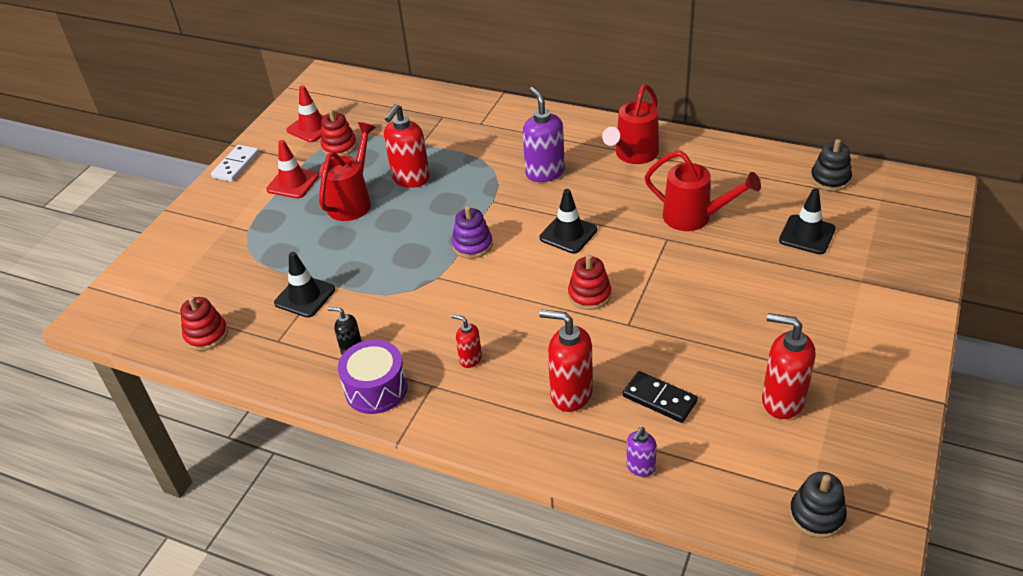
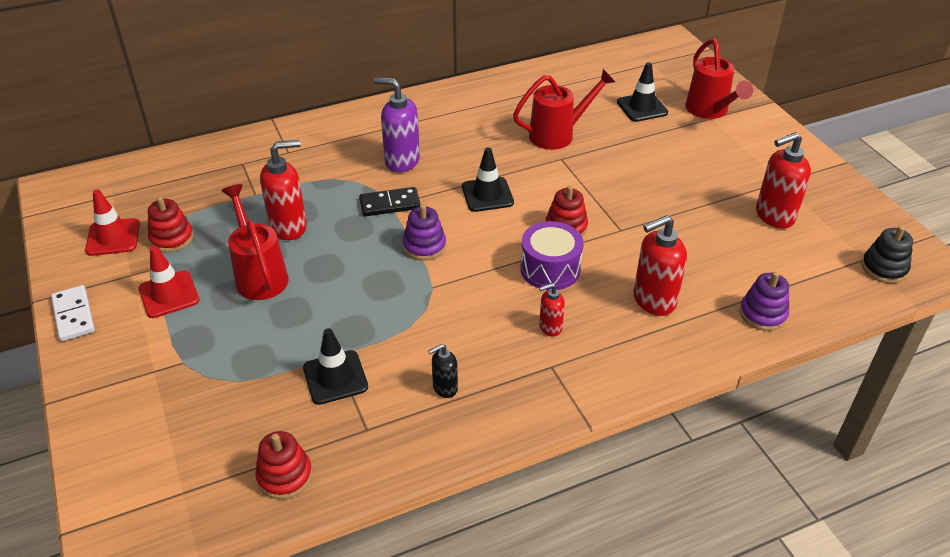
camera: 50 degrees left, 0 degrees up
purple drum [338,340,408,414] -> purple drum moved to [521,221,584,290]
red soap dispenser [384,104,430,188] -> red soap dispenser turned 90 degrees counterclockwise [260,140,307,240]
red watering can [602,84,659,164] -> red watering can moved to [685,39,753,119]
black domino [623,371,698,423] -> black domino moved to [359,187,421,216]
purple soap dispenser [626,427,657,477] -> purple stacking toy [740,271,789,331]
black stacking toy [810,139,852,191] -> none

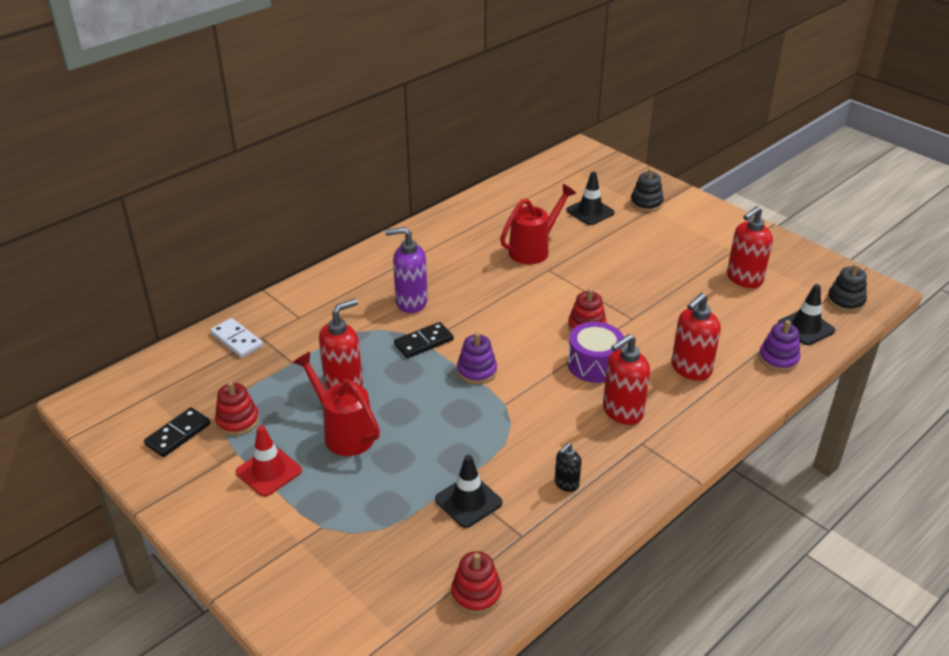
camera: 20 degrees left, 5 degrees down
white domino [51,285,95,341] -> white domino moved to [210,318,263,358]
red traffic cone [85,189,140,256] -> black domino [144,407,211,457]
black traffic cone [462,148,514,212] -> black traffic cone moved to [778,284,835,345]
red soap dispenser [539,283,565,336] -> red soap dispenser [603,334,650,425], size x1.84
red watering can [685,39,753,119] -> black stacking toy [630,168,664,212]

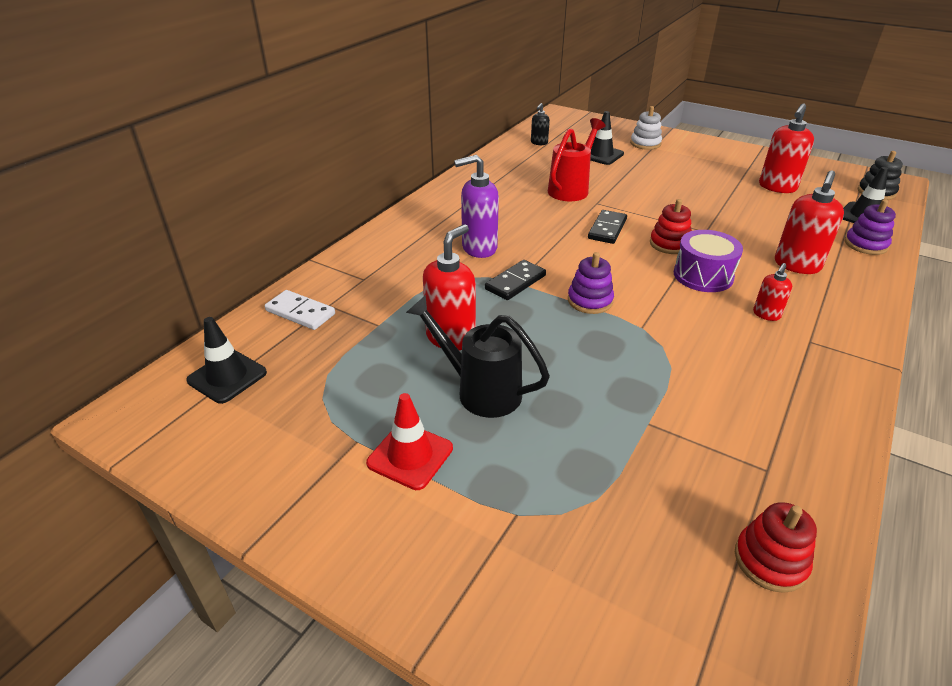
camera: 15 degrees left, 0 degrees up
black domino [144,407,211,457] -> black domino moved to [588,210,627,244]
red stacking toy [215,381,259,436] -> none
red watering can [293,352,380,456] -> black watering can [406,295,550,418]
black traffic cone [435,455,502,528] -> black traffic cone moved to [186,317,267,404]
black soap dispenser [555,443,581,492] -> black soap dispenser moved to [531,103,550,145]
red soap dispenser [603,334,650,425] -> red soap dispenser [753,263,792,321], size x0.54
black stacking toy [630,168,664,212] -> white stacking toy [630,106,662,150]

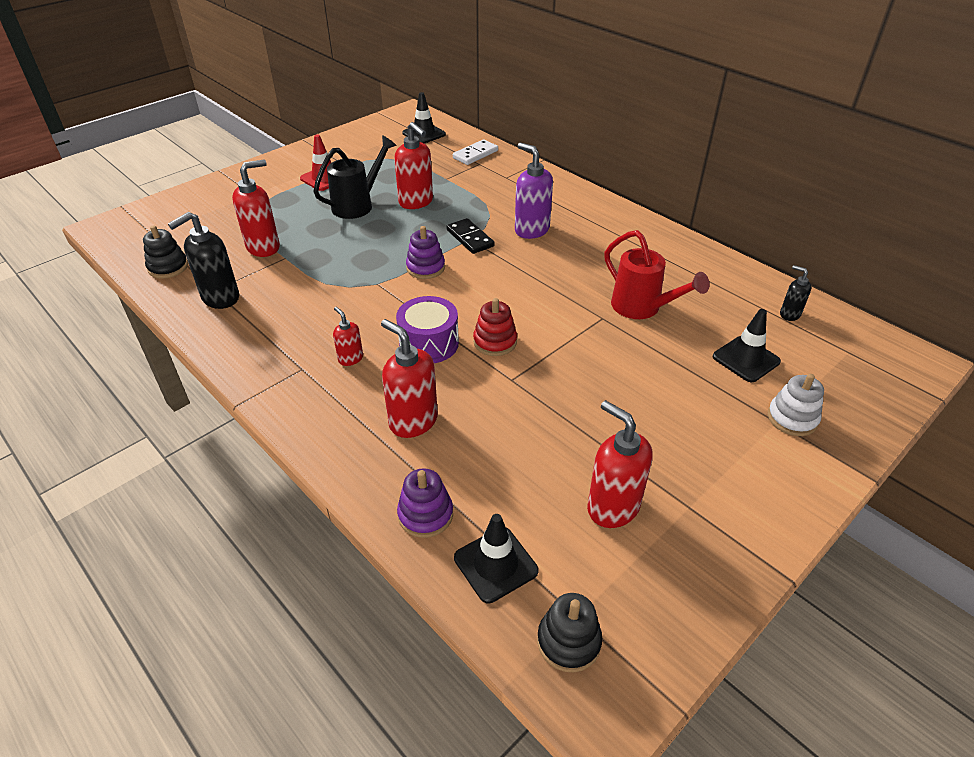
camera: 105 degrees right, 5 degrees up
purple soap dispenser [454,155,499,258] -> purple soap dispenser turned 45 degrees counterclockwise [515,143,553,239]
black domino [588,210,627,244] -> none
red stacking toy [735,502,817,593] -> black stacking toy [143,225,188,279]
none -> black soap dispenser [168,212,239,309]
none -> red soap dispenser [232,160,280,257]

